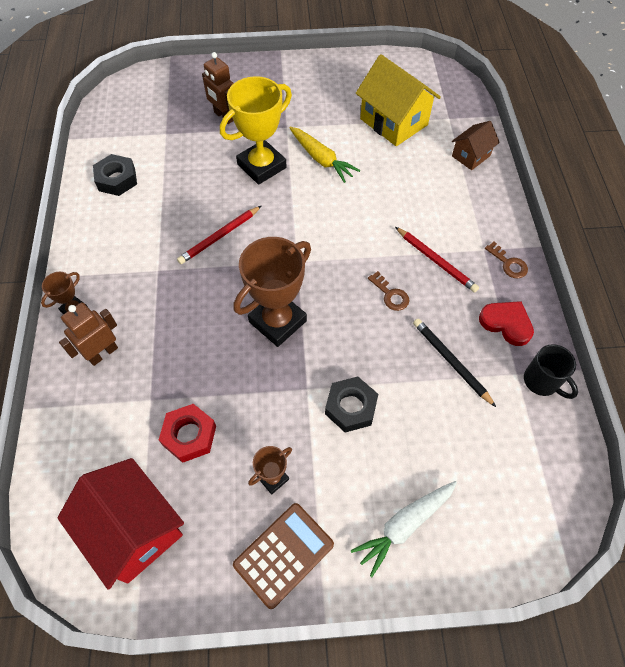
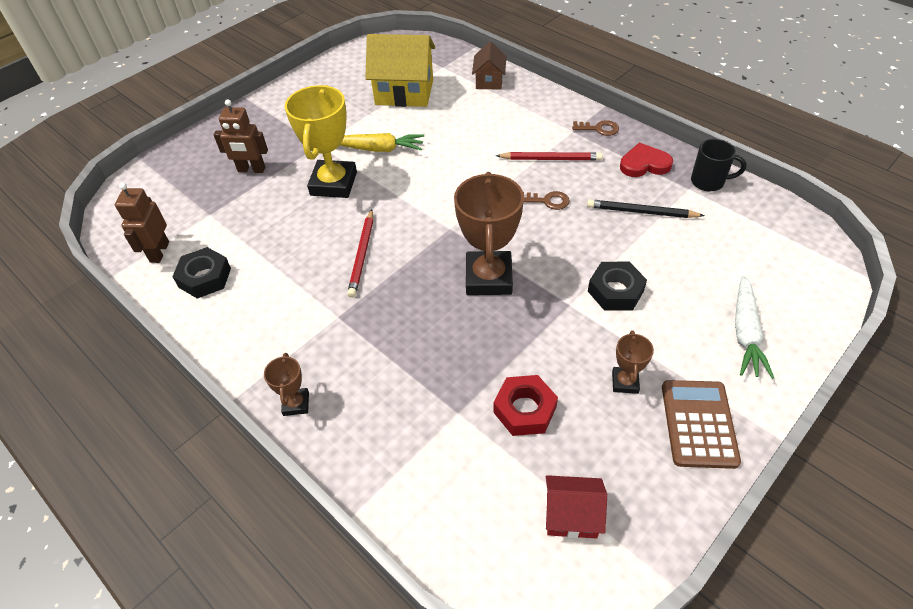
camera: 40 degrees left, 10 degrees down
red house [57,458,184,590] -> red house [546,475,607,538], size x0.55
brown robot [59,302,118,366] -> brown robot moved to [115,183,169,263]

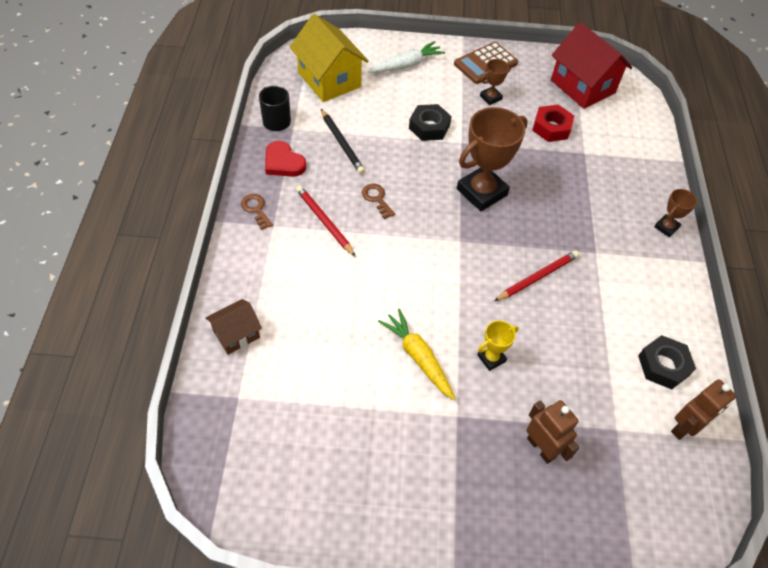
camera: 135 degrees left, 5 degrees up
yellow trophy [285,85,357,198] -> yellow trophy [477,321,519,371], size x0.48
yellow house [365,34,435,107] -> yellow house moved to [289,14,369,102]
red house [546,475,607,538] -> red house [551,22,632,109], size x1.81

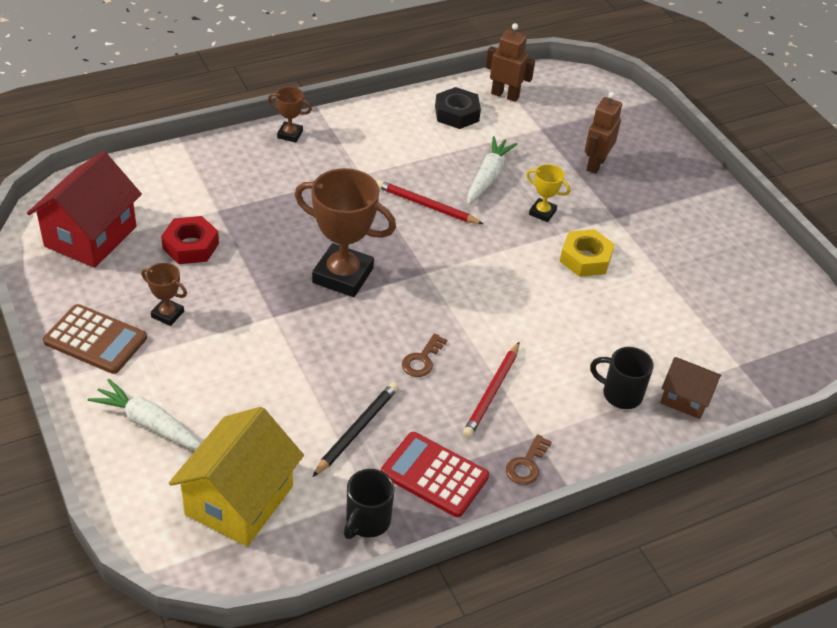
camera: 120 degrees left, 10 degrees down
red heart [265,141,306,177] -> red calculator [381,432,489,517]
yellow carrot [378,308,456,400] -> yellow nut [560,229,615,277]
black nut [409,104,452,141] -> none
none -> white carrot [467,136,517,205]
none -> black mug [590,347,654,409]

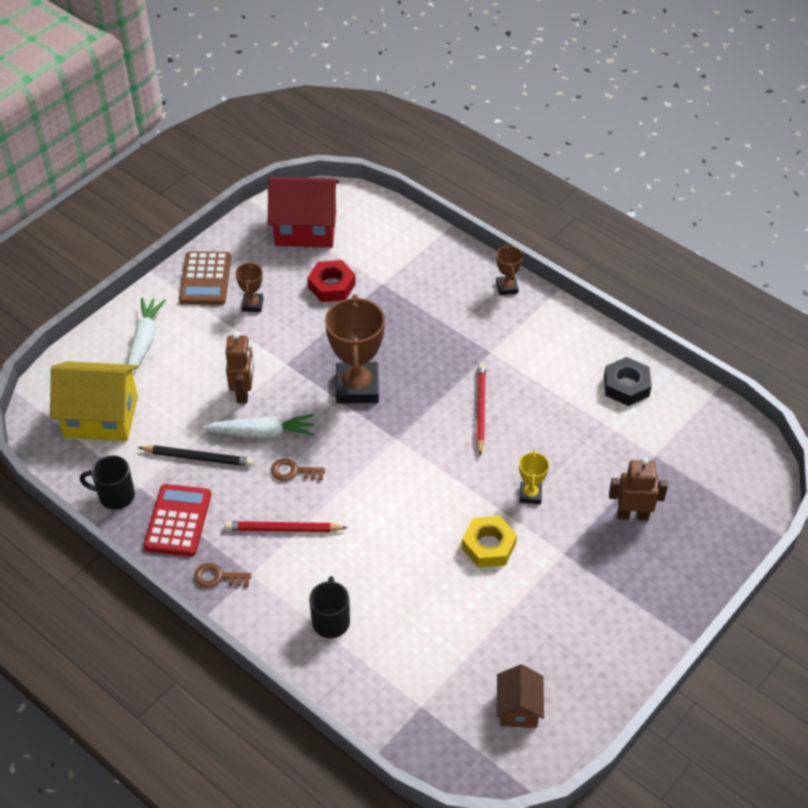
camera: 70 degrees right, 5 degrees up
white carrot [467,136,517,205] -> white carrot moved to [203,414,314,439]
brown robot [486,23,535,102] -> brown robot moved to [225,333,254,403]
brown house [660,357,721,419] -> brown house moved to [497,664,544,728]

